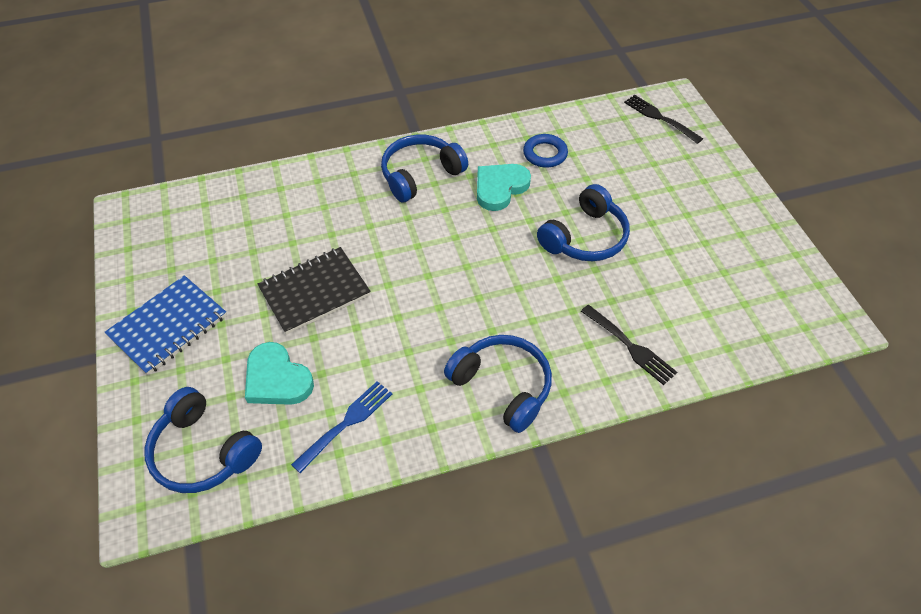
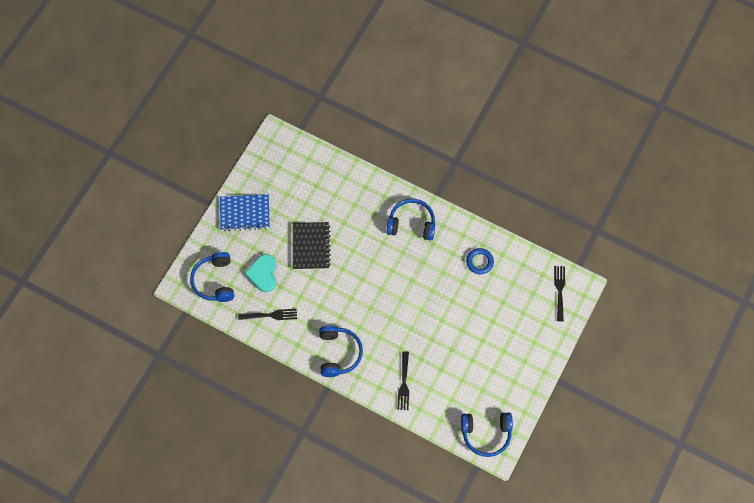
camera: 45 degrees right, 15 degrees up
black notebook [258,247,371,335] -> black notebook turned 75 degrees clockwise [293,222,331,270]
blue fork [291,381,392,473] -> black fork [238,309,297,320]
turquoise heart [477,164,531,211] -> none
blue headphones [537,184,630,261] -> blue headphones moved to [461,412,513,457]

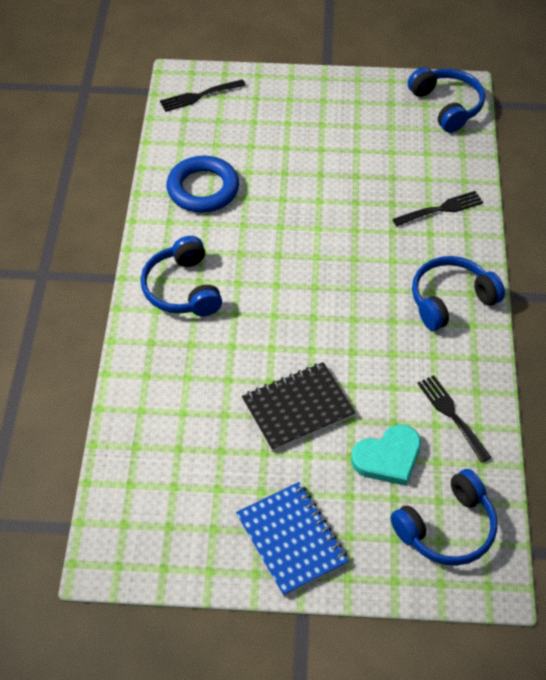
camera: 115 degrees left, 15 degrees down
blue ring [466,248,494,274] -> blue ring [166,156,239,213], size x1.61

